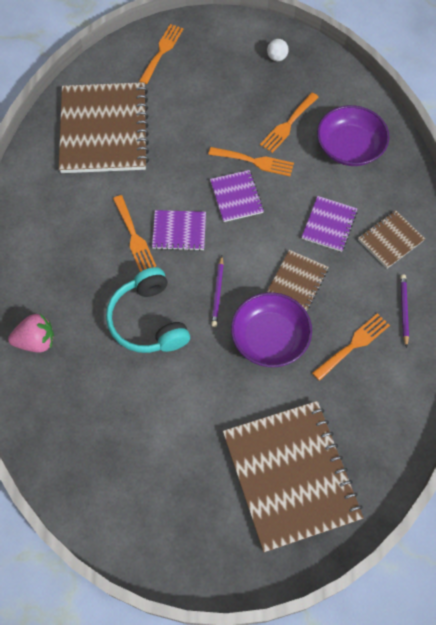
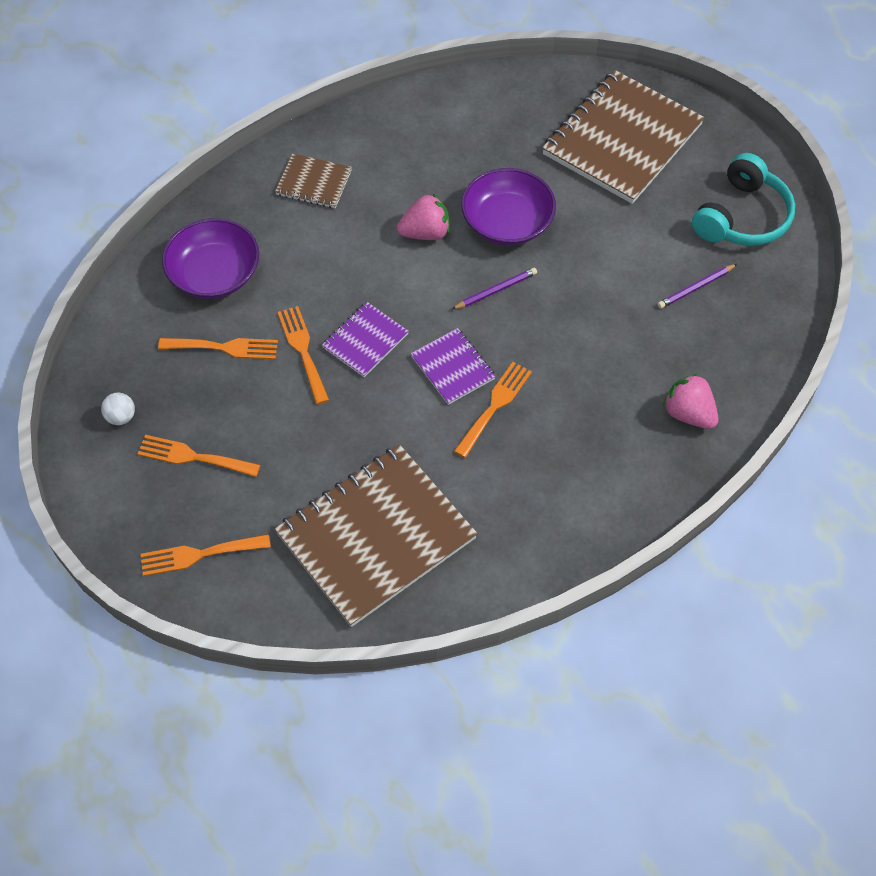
camera: 125 degrees left, 5 degrees down
turquoise headphones [106,267,190,353] -> turquoise headphones moved to [692,153,795,246]
brown notebook [267,250,329,311] -> pink strawberry [397,194,450,240]
purple notebook [302,196,357,252] -> none
orange fork [312,313,390,381] -> orange fork moved to [138,435,260,477]
purple pencil [400,274,409,348] -> purple pencil moved to [657,264,737,309]

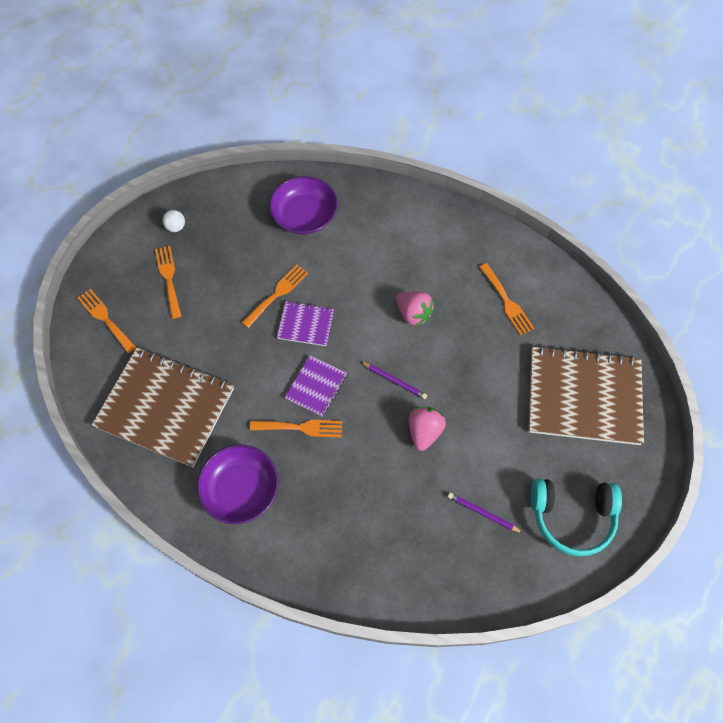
camera: 60 degrees right, 5 degrees up
orange fork [158,338,278,359] -> orange fork moved to [480,263,534,336]
brown notebook [275,153,352,208] -> none
purple bowl [461,168,556,245] -> purple bowl moved to [197,445,279,524]
pink strawberry [663,374,719,429] -> pink strawberry moved to [408,407,446,451]

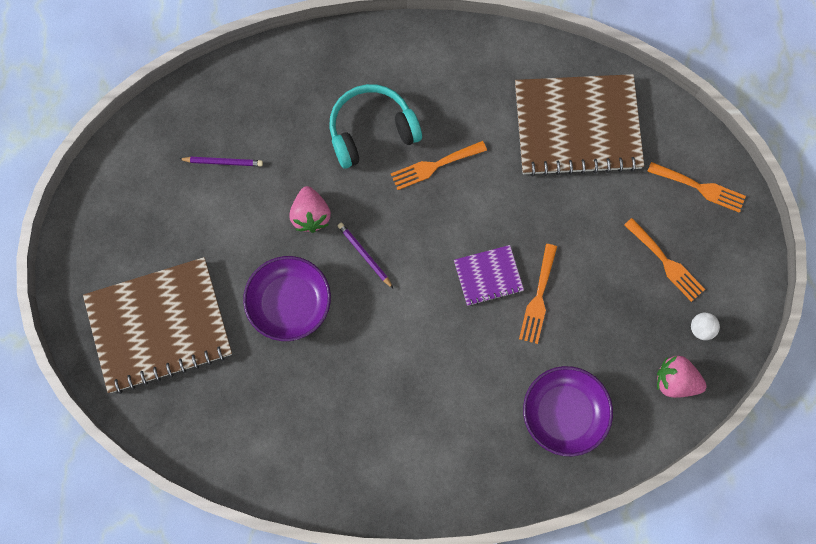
camera: 155 degrees right, 10 degrees up
purple bowl [197,445,279,524] -> purple bowl moved to [243,256,331,341]
purple notebook [284,355,347,417] -> none
purple pencil [360,361,427,399] -> purple pencil turned 45 degrees clockwise [338,223,393,288]
pink strawberry [396,291,435,327] -> pink strawberry moved to [657,356,707,398]
orange fork [480,263,534,336] -> none
turquoise headphones [531,479,622,556] -> turquoise headphones moved to [329,84,422,169]

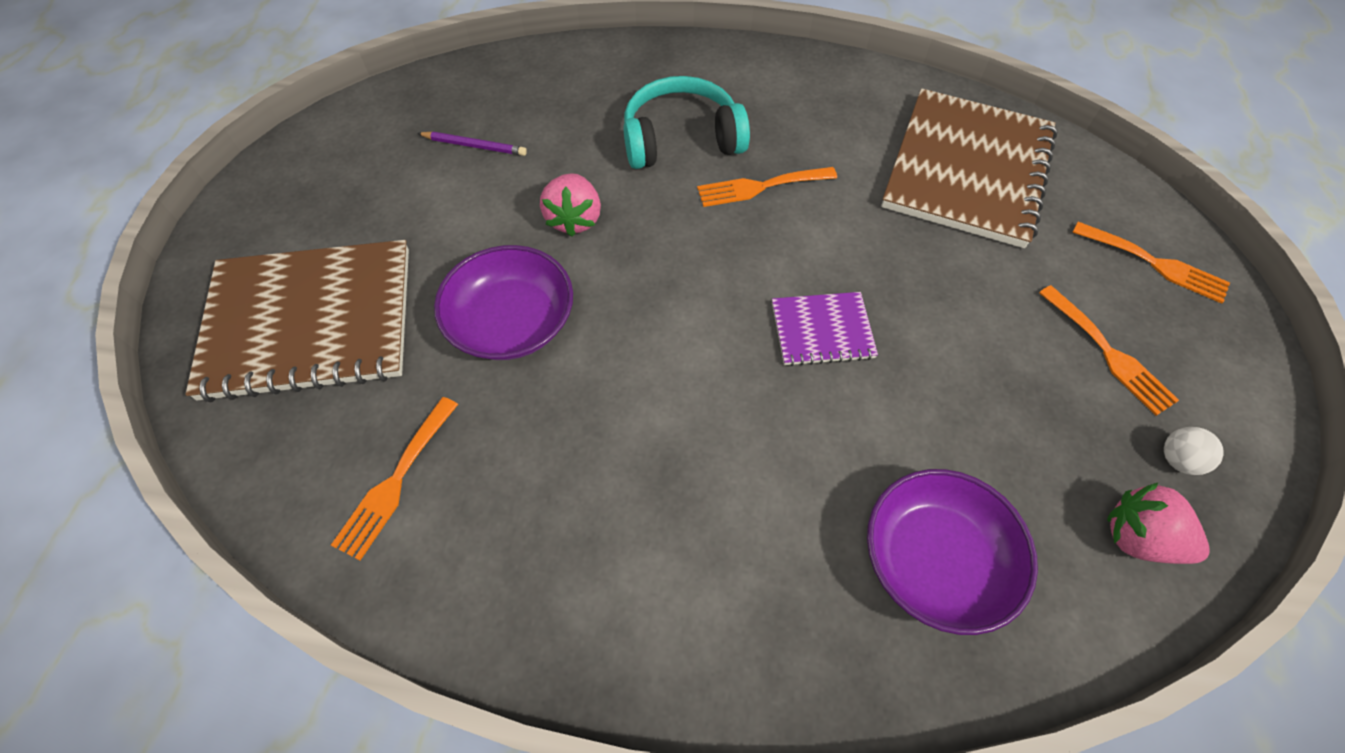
camera: 10 degrees right, 15 degrees down
purple pencil [338,223,393,288] -> none
brown notebook [515,74,644,177] -> brown notebook turned 75 degrees counterclockwise [881,88,1058,248]
orange fork [519,244,557,344] -> orange fork moved to [331,397,458,560]

